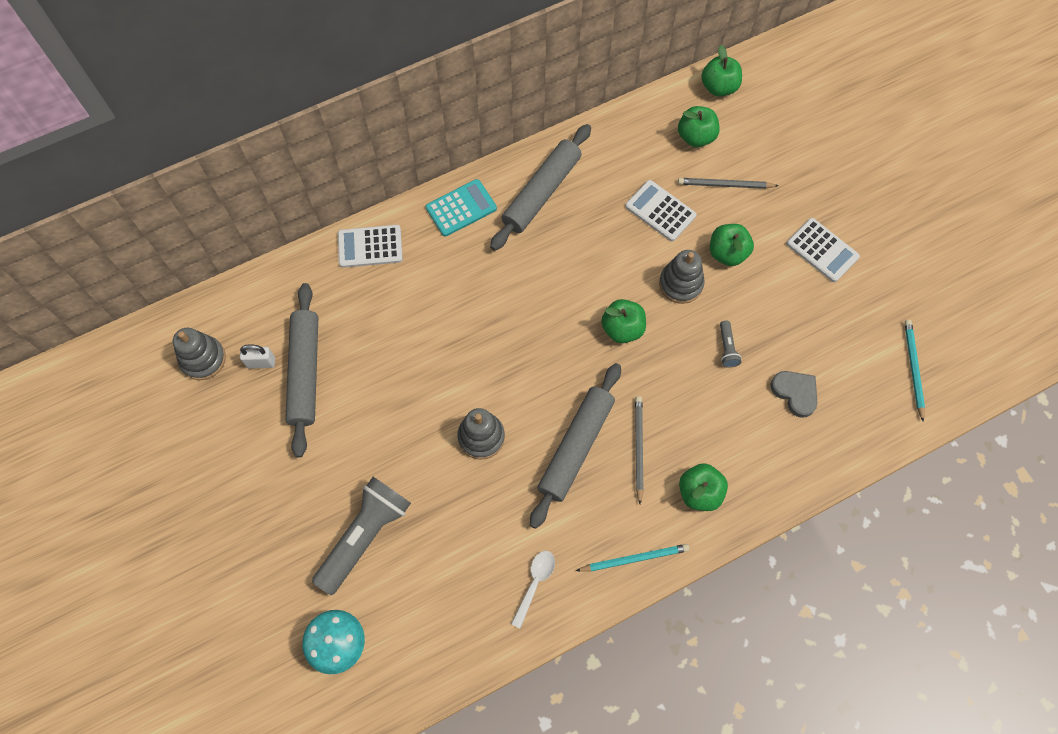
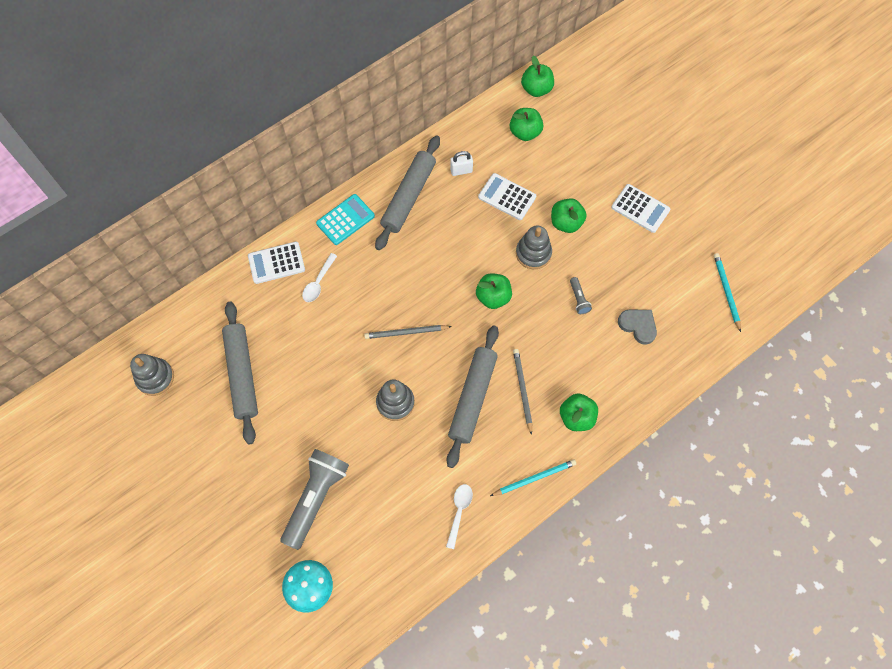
camera: 10 degrees left, 0 degrees up
white padlock [240,344,275,369] -> white padlock moved to [450,151,473,176]
grey pencil [678,178,778,189] -> grey pencil moved to [364,325,452,339]
none -> white spoon [302,253,337,302]

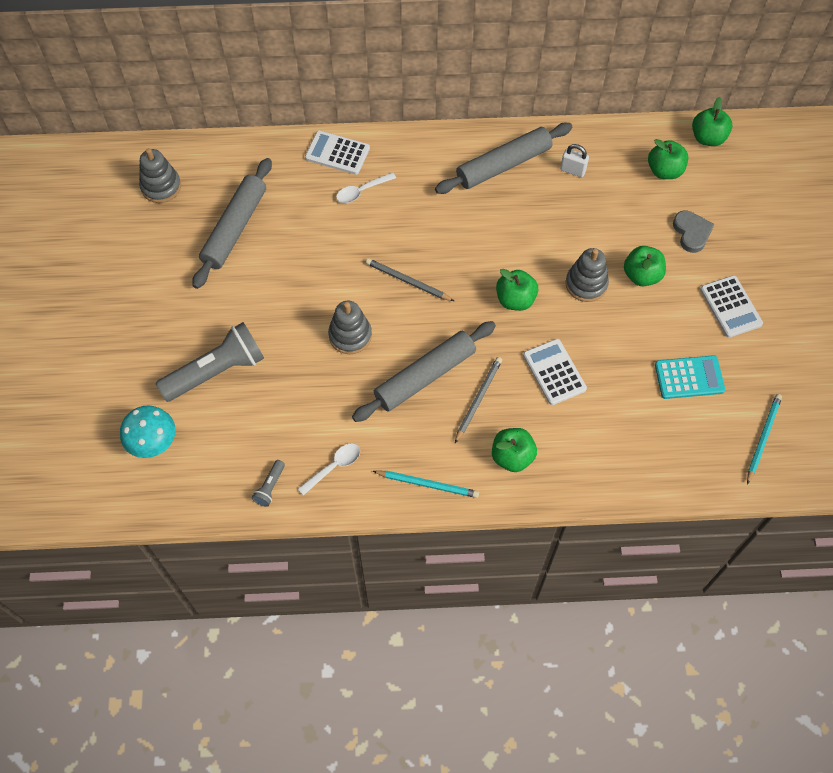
camera: 35 degrees right, 5 degrees down
turquoise calculator [316,194,375,245] -> turquoise calculator moved to [655,355,725,399]
white calculator [478,173,536,220] -> white calculator moved to [523,339,587,405]
grey flashlight [570,277,592,314] -> grey flashlight moved to [252,460,285,507]
grey heart [618,310,657,345] -> grey heart moved to [673,211,714,253]

